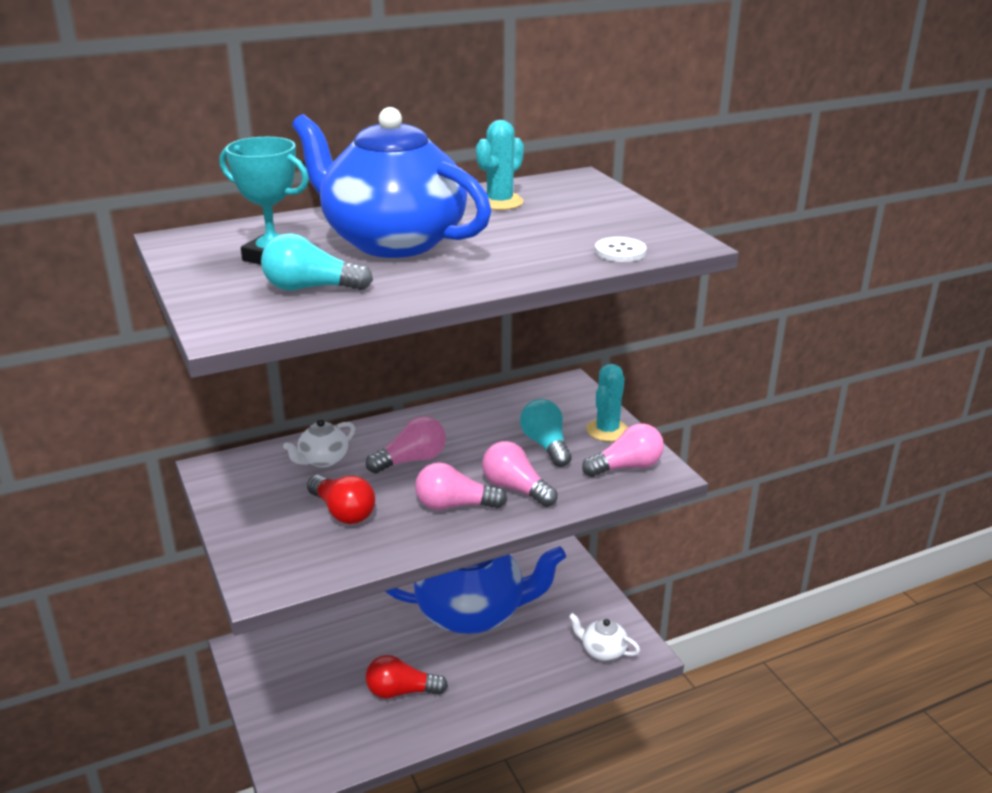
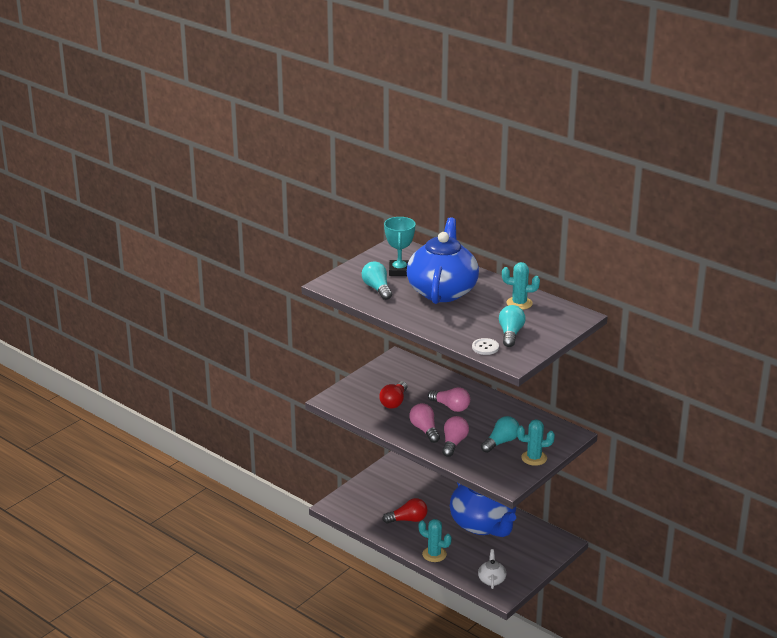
camera: 65 degrees right, 0 degrees up
white teapot [283,419,355,467] -> none
red light bulb [366,655,448,699] -> red light bulb turned 105 degrees clockwise [382,498,428,524]
pink light bulb [582,423,664,477] -> none
none -> turquoise cactus [418,519,452,562]
none -> turquoise light bulb [499,305,525,347]

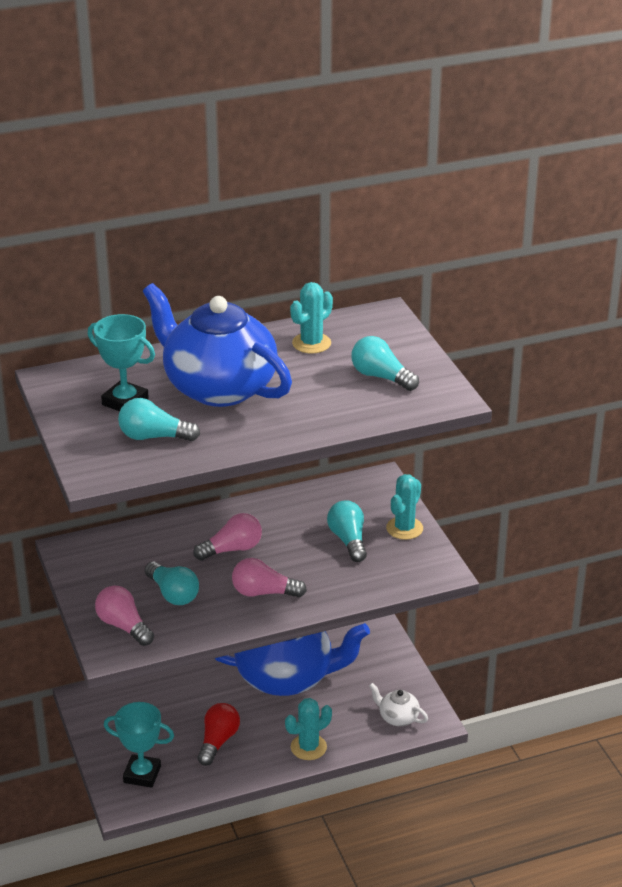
camera: 60 degrees left, 5 degrees up
red light bulb [379,381,407,409] -> turquoise light bulb [145,561,199,605]
pink light bulb [442,416,469,457] -> pink light bulb moved to [95,586,154,646]
white button [472,338,499,355] -> none
none -> turquoise trophy [103,702,174,788]

